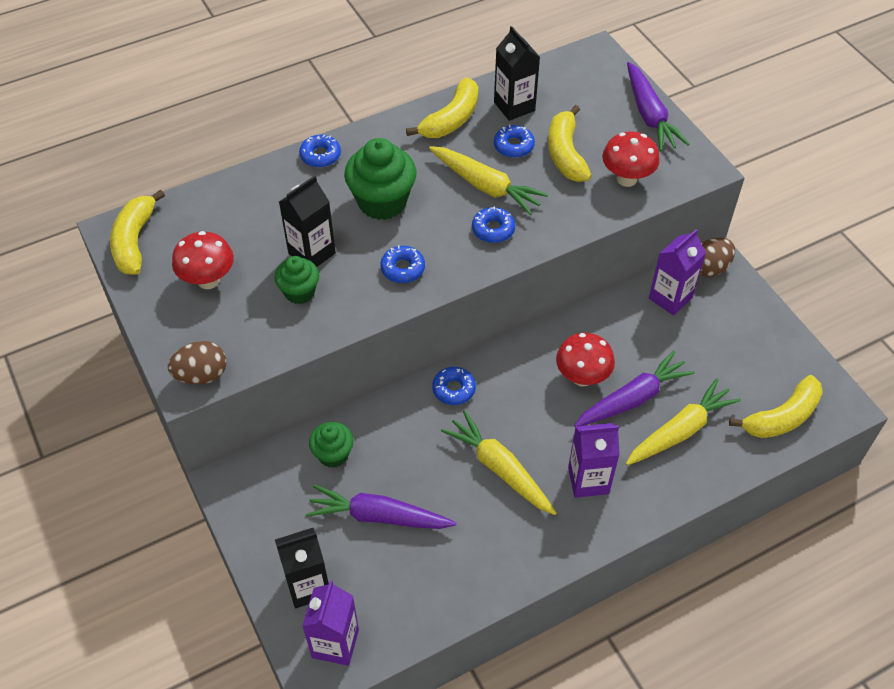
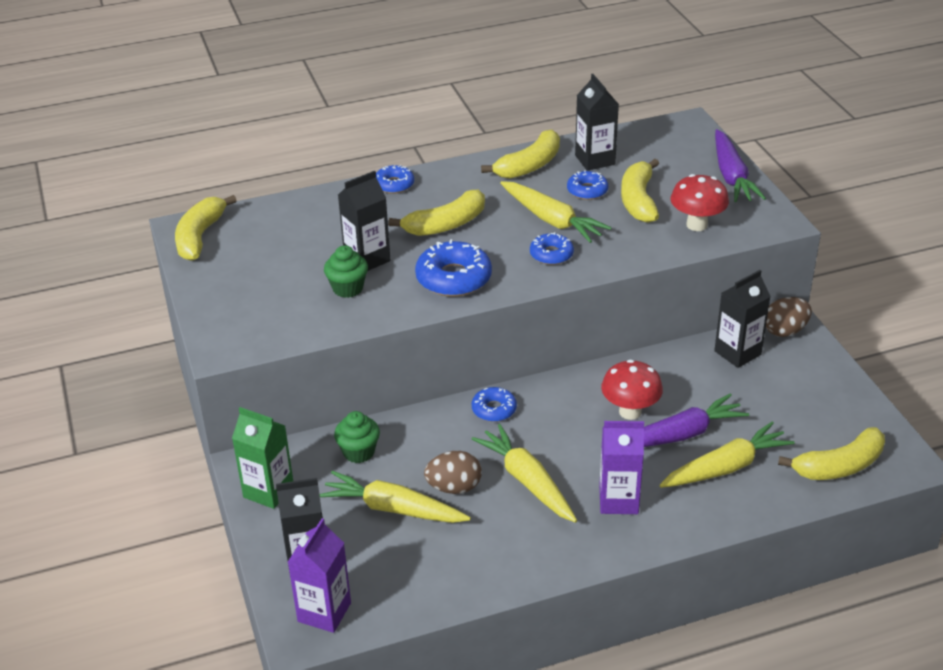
camera: 10 degrees right, 15 degrees down
brown egg [168,341,227,385] -> brown egg moved to [424,451,482,494]
red mushroom [172,231,234,289] -> none
purple carrot [306,485,457,529] -> yellow carrot [319,471,471,523]
green cupcake [344,138,416,220] -> yellow banana [388,190,485,236]
blue donut [380,245,425,283] -> blue donut [415,239,492,297], size x1.70
purple carton [649,229,706,316] -> black carton [714,270,771,368]
none -> green carton [232,407,293,509]

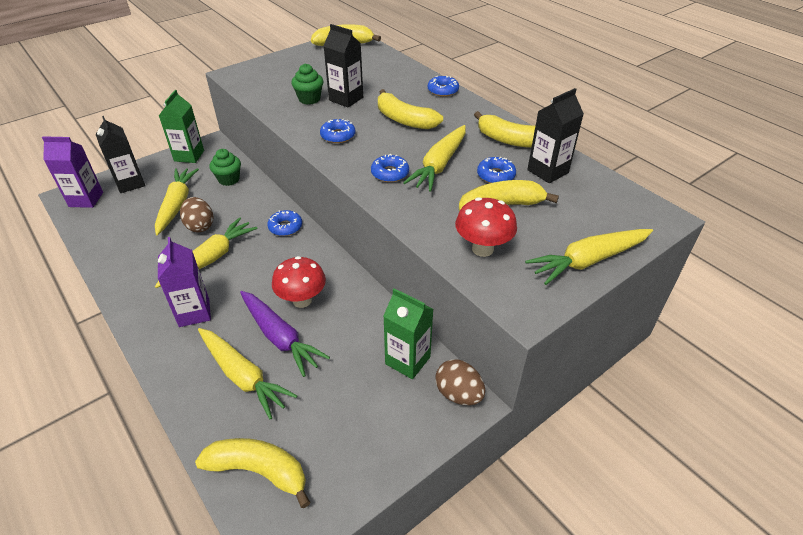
camera: 70 degrees right, 5 degrees up
blue donut [415,239,492,297] -> blue donut [320,119,355,143], size x0.59
black carton [714,270,771,368] -> green carton [383,288,433,379]
purple carrot [715,129,766,202] -> yellow carrot [525,229,653,285]
yellow banana [778,427,885,480] -> yellow banana turned 150 degrees clockwise [195,438,310,508]

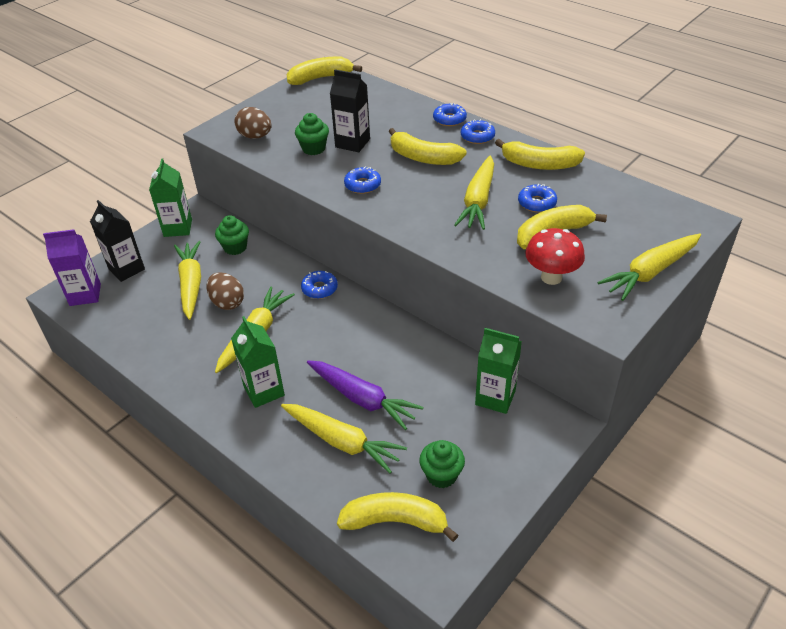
camera: 10 degrees left, 0 degrees up
purple carton [158,237,211,327] -> green carton [231,316,285,408]
red mushroom [272,256,326,308] -> none
blue donut [371,154,409,182] -> blue donut moved to [461,119,495,144]
brown egg [435,359,485,405] -> brown egg moved to [234,107,272,139]
black carton [527,88,584,183] -> none
none -> green cupcake [419,440,465,488]

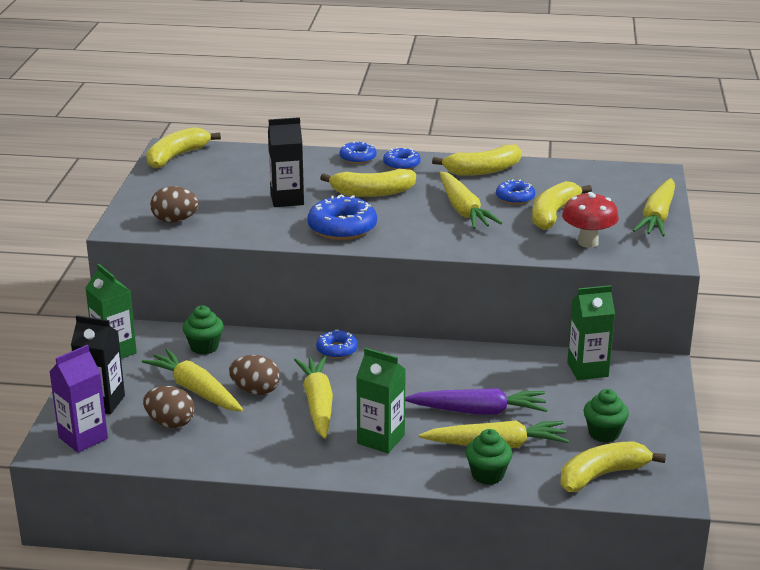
camera: 35 degrees left, 15 degrees down
green cupcake [295,113,329,155] -> green cupcake moved to [466,429,512,485]
blue donut [344,167,381,194] -> blue donut [307,194,377,240], size x1.70
none -> brown egg [143,386,195,428]

